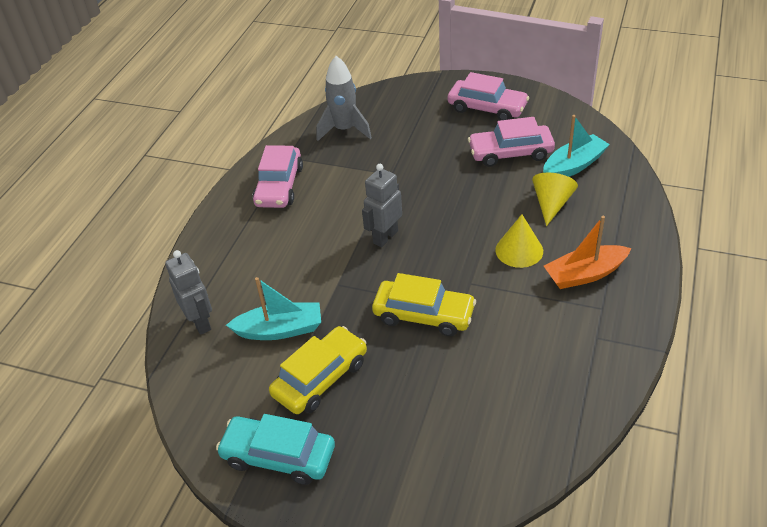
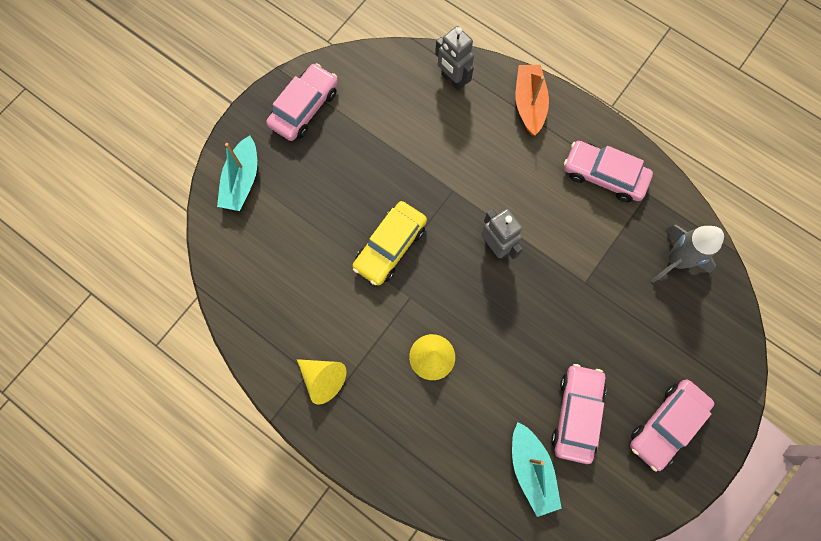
camera: 105 degrees right, 30 degrees up
grey robot [165,250,212,335] -> grey robot turned 60 degrees clockwise [435,26,474,91]
turquoise car [216,414,335,485] -> pink car [266,63,338,141]
turquoise boat [226,277,321,340] -> turquoise boat moved to [217,136,257,211]
yellow car [269,326,367,414] -> none
yellow cone [532,172,578,226] -> yellow cone moved to [297,359,347,405]
orange boat [544,216,631,289] -> orange boat moved to [516,65,549,136]

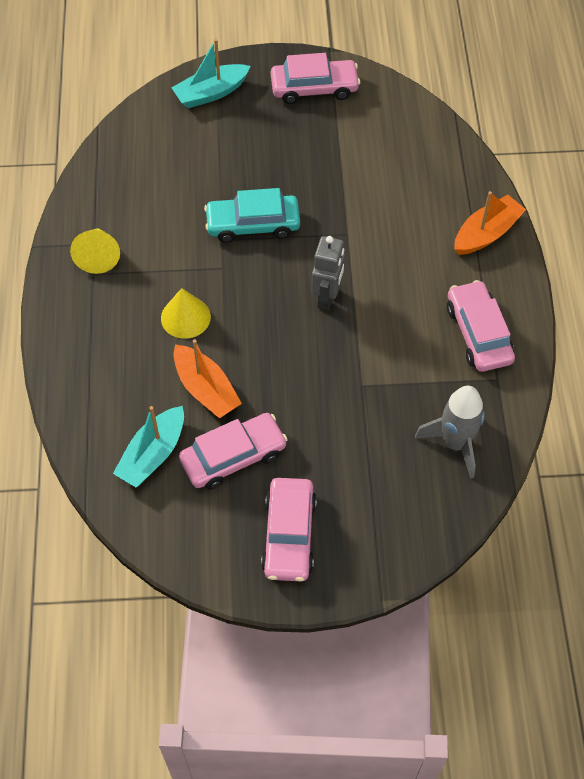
camera: 50 degrees right, 15 degrees down
yellow car [352,201,427,286] -> turquoise car [204,188,300,243]
grey robot [435,26,474,91] -> none
pink car [630,380,714,472] -> pink car turned 90 degrees counterclockwise [261,478,317,581]
none -> orange boat [174,339,242,418]

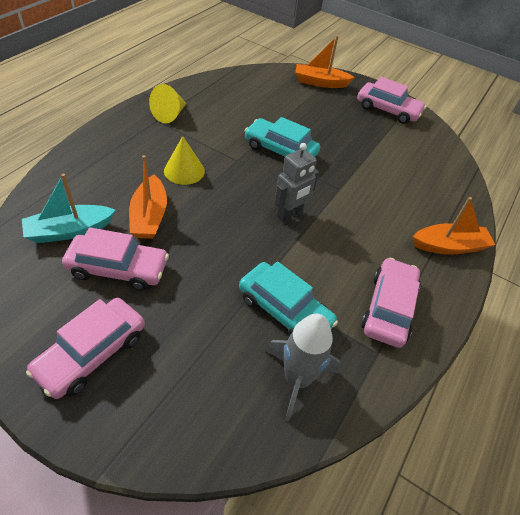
camera: 30 degrees right, 10 degrees down
turquoise boat [171,39,251,108] -> orange boat [295,35,355,88]
none -> turquoise car [239,261,338,337]

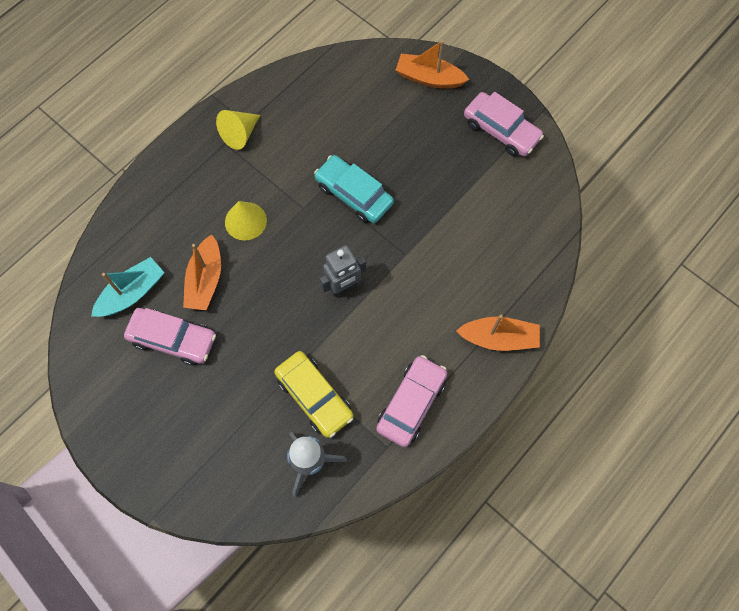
camera: 15 degrees right, 20 degrees up
turquoise boat [22,174,116,243] -> turquoise boat turned 150 degrees clockwise [91,257,165,317]
pink car [26,298,145,399] -> none
turquoise car [239,261,338,337] -> yellow car [274,351,353,438]

